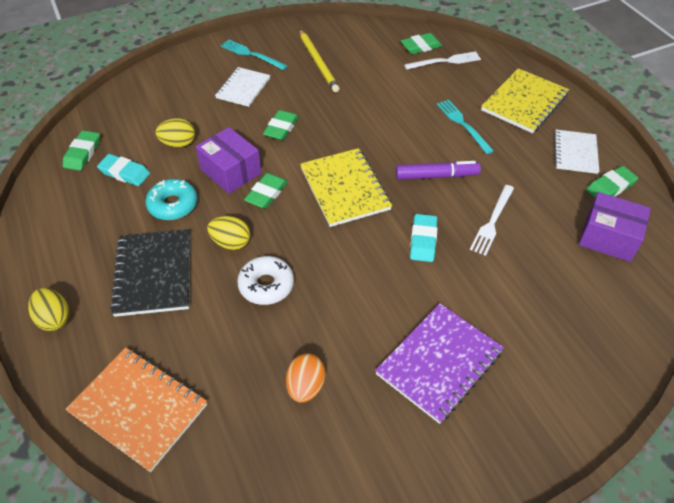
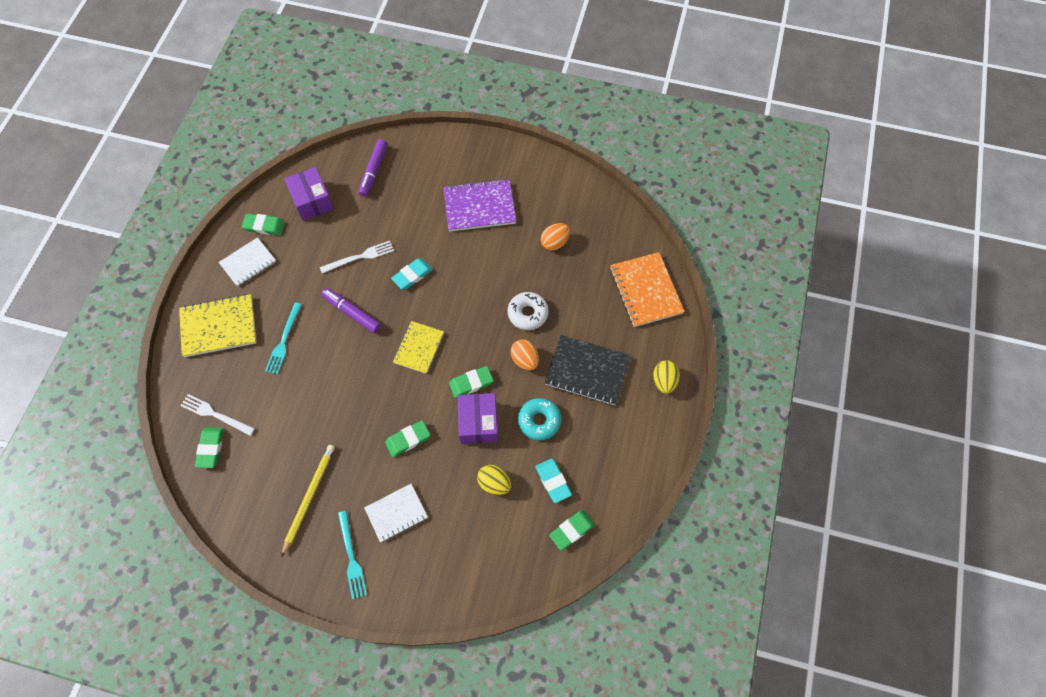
camera: 140 degrees left, 15 degrees up
black notebook [110,229,190,317] -> black notebook turned 75 degrees clockwise [545,335,631,406]
yellow egg [207,216,250,250] -> orange egg [510,340,539,370]
yellow notebook [300,148,392,227] -> yellow notebook [393,321,444,374], size x0.66
green eraser [401,33,442,54] -> green eraser turned 75 degrees clockwise [195,427,224,468]
none -> purple marker [359,139,388,197]

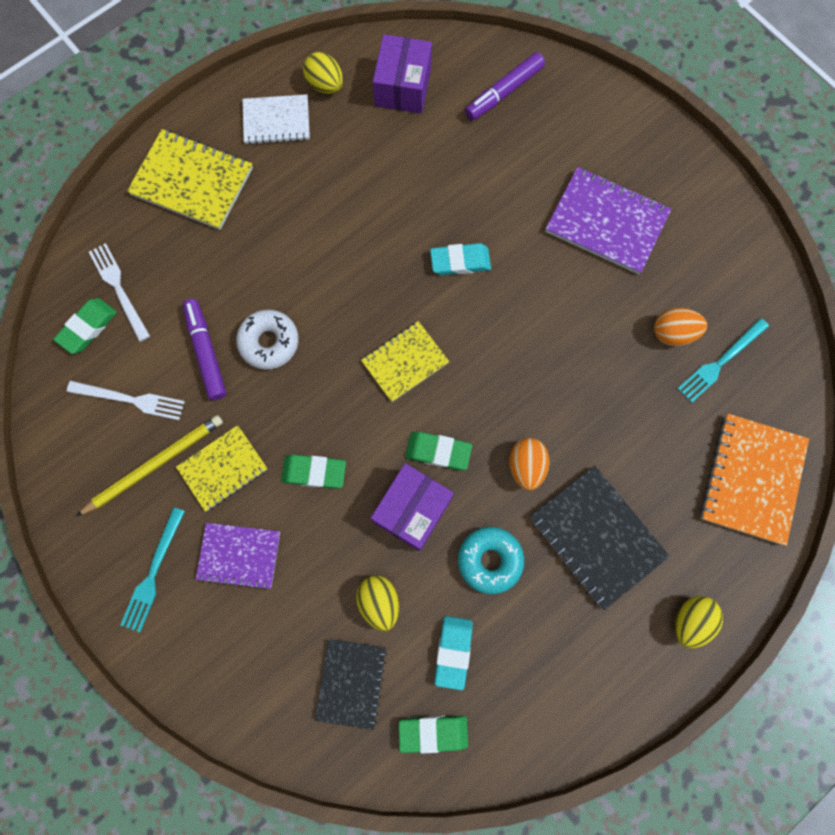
camera: 35 degrees right, 10 degrees up
green eraser [242,214,285,235] -> yellow egg [303,52,343,94]
turquoise fork [265,302,302,375] -> turquoise fork moved to [677,318,769,403]
white fork [320,241,394,273] -> white fork moved to [67,381,185,420]
purple marker [321,288,381,333] -> purple marker moved to [182,299,227,400]
white notebook [364,484,428,542] -> purple notebook [196,523,280,590]
white donut [508,292,548,330] -> white donut moved to [236,310,299,370]
none -> yellow notebook [176,425,267,511]
none -> black notebook [315,639,387,730]

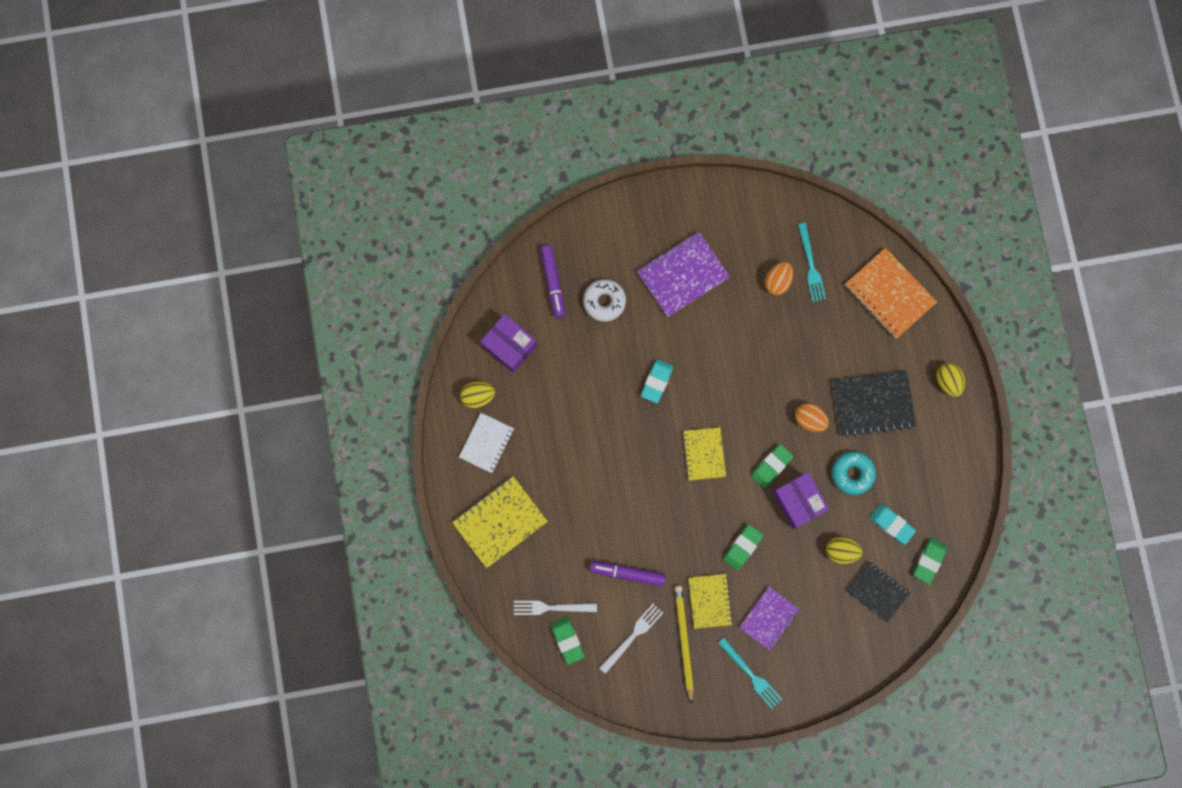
camera: 60 degrees left, 5 degrees up
white donut [236,310,299,370] -> white donut moved to [583,279,626,322]

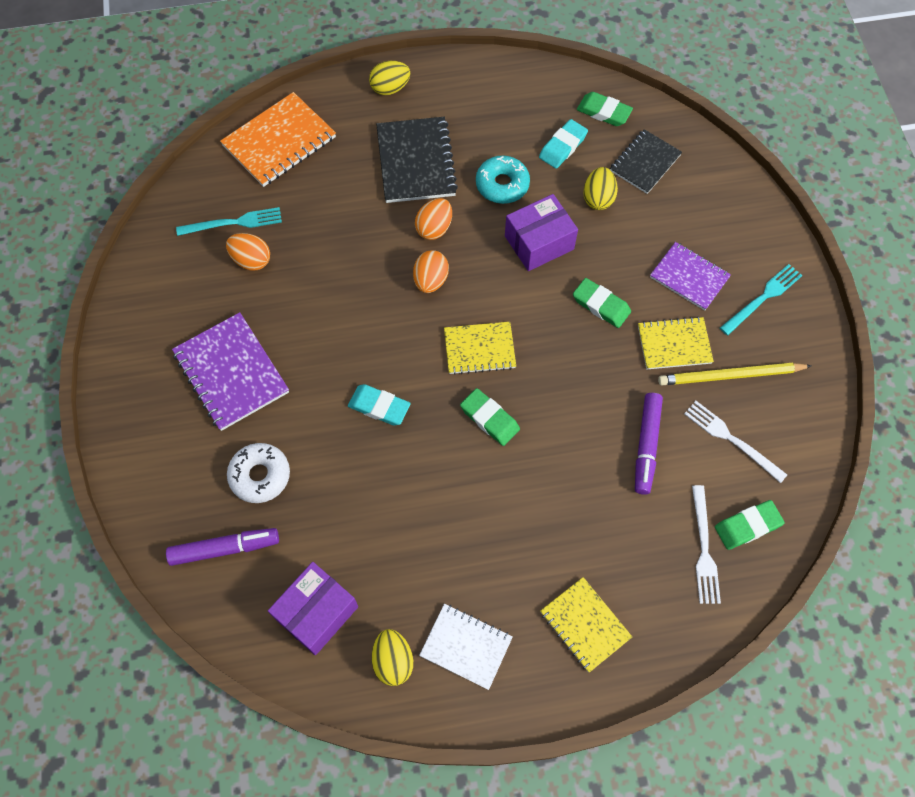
camera: 90 degrees left, 15 degrees down
yellow notebook [452,476,548,568] -> yellow notebook [540,577,632,673], size x0.66
green eraser [751,444,794,488] -> green eraser moved to [460,388,520,446]
none -> orange egg [413,250,449,293]

